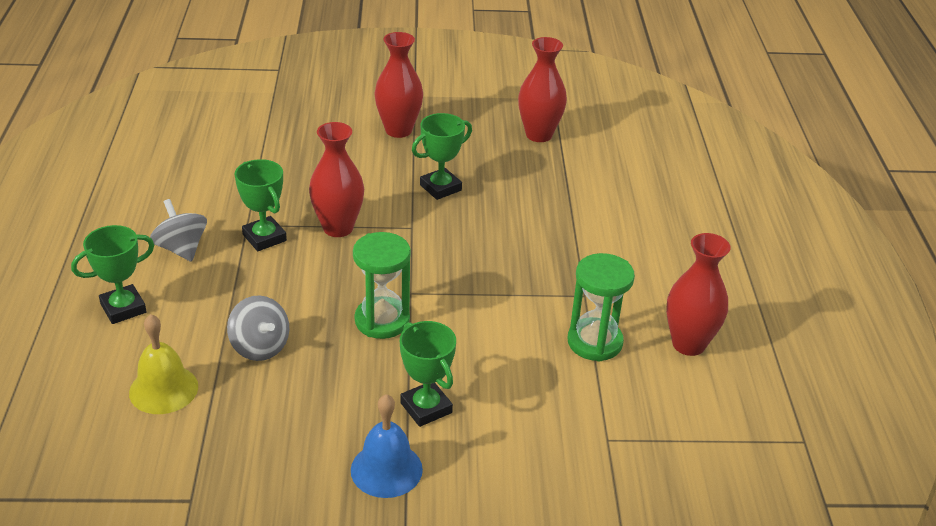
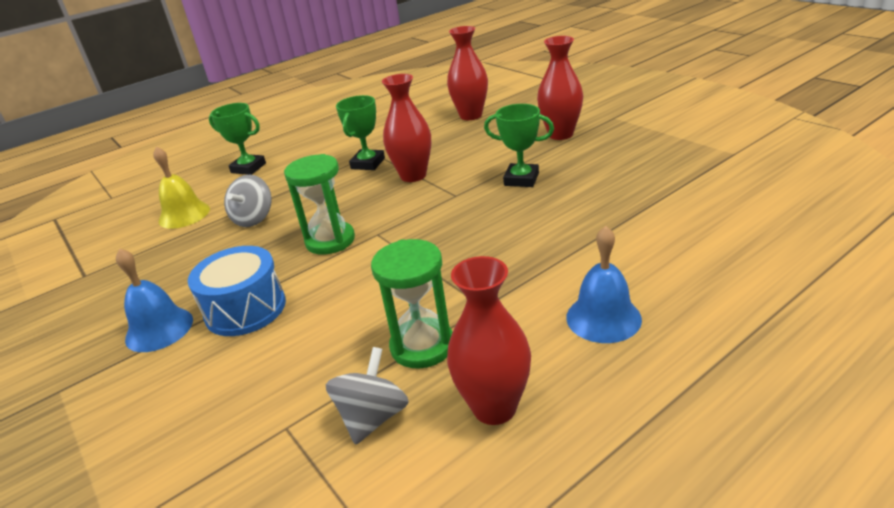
camera: 60 degrees right, 5 degrees down
grey spinning top [150,199,207,262] -> grey spinning top moved to [325,347,409,445]
green trophy [400,321,456,427] -> blue drum [188,246,286,336]
red vase [518,37,567,142] -> red vase moved to [447,26,488,120]
none -> blue bell [566,226,642,343]

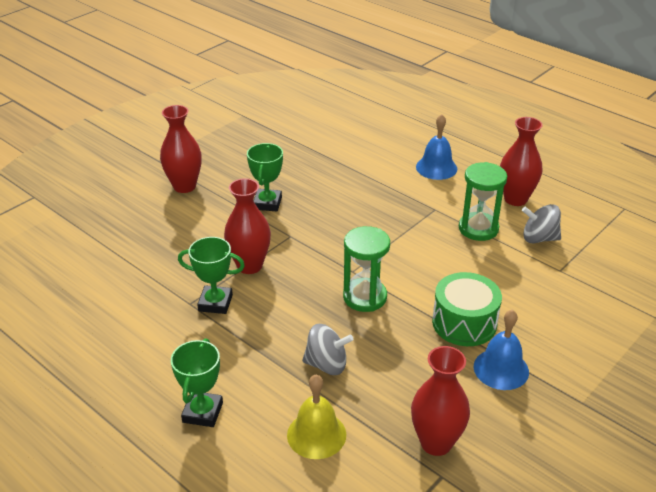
camera: 105 degrees left, 5 degrees up
blue drum [188,246,286,336] -> green drum [432,272,502,346]
red vase [447,26,488,120] -> red vase moved to [411,346,470,456]

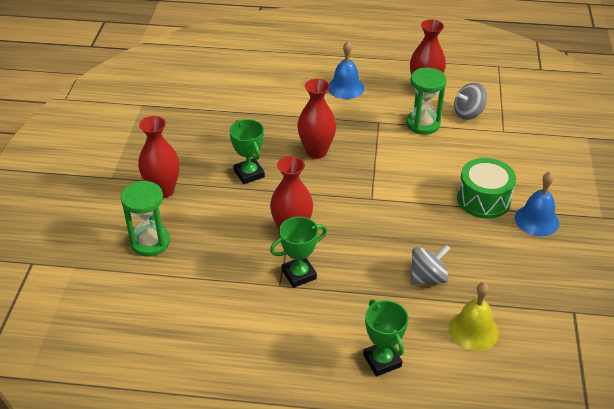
camera: 35 degrees left, 5 degrees up
green hourglass [343,226,390,312] -> green hourglass moved to [121,181,170,256]
red vase [411,346,470,456] -> red vase moved to [297,79,336,159]

